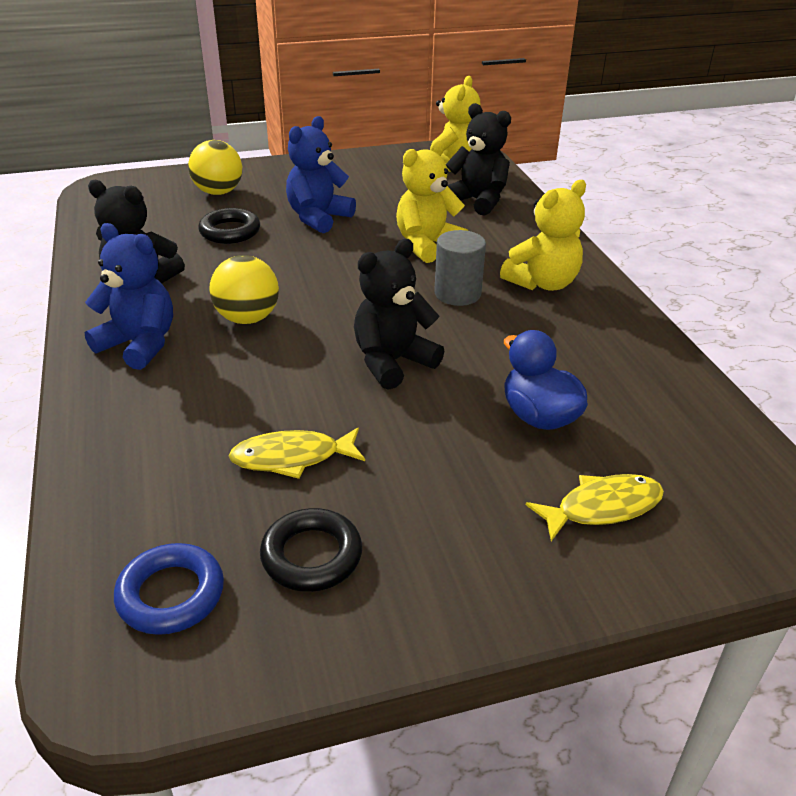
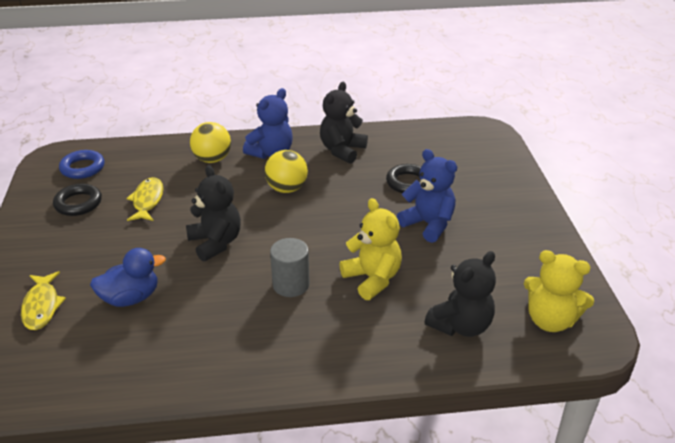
camera: 100 degrees right, 0 degrees up
yellow ball [188,140,242,195] -> yellow ball moved to [190,122,231,163]
yellow teddy bear [500,180,586,291] -> none

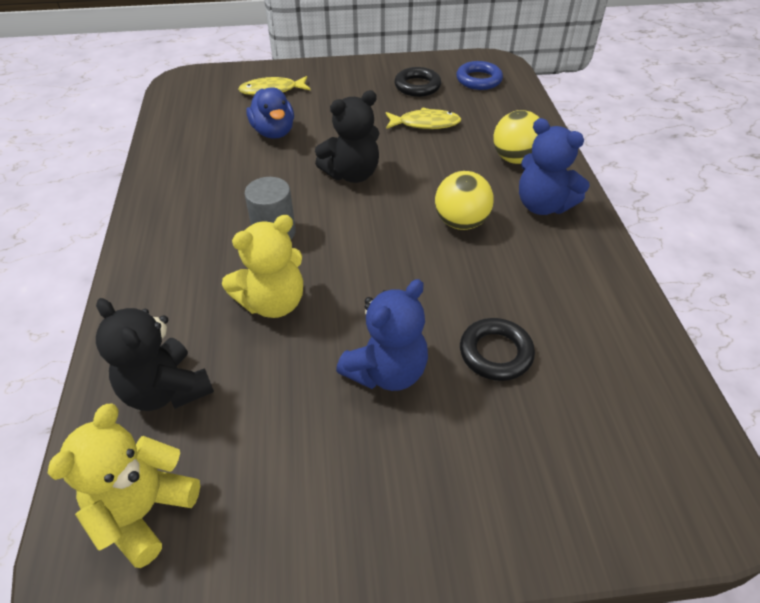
camera: 90 degrees right, 10 degrees up
black teddy bear [320,82,368,164] -> none

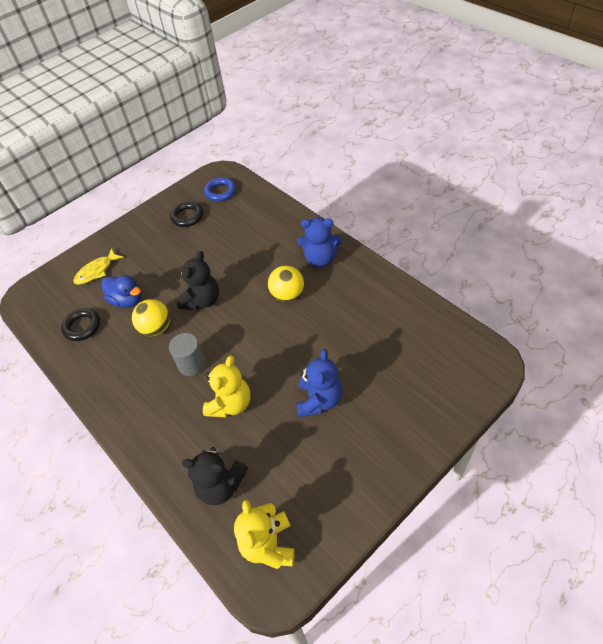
camera: 30 degrees left, 5 degrees up
yellow fish [386,108,461,129] -> none
black ring [460,318,535,381] -> black ring moved to [61,308,100,341]
yellow ball [493,110,539,164] -> yellow ball moved to [132,299,170,336]

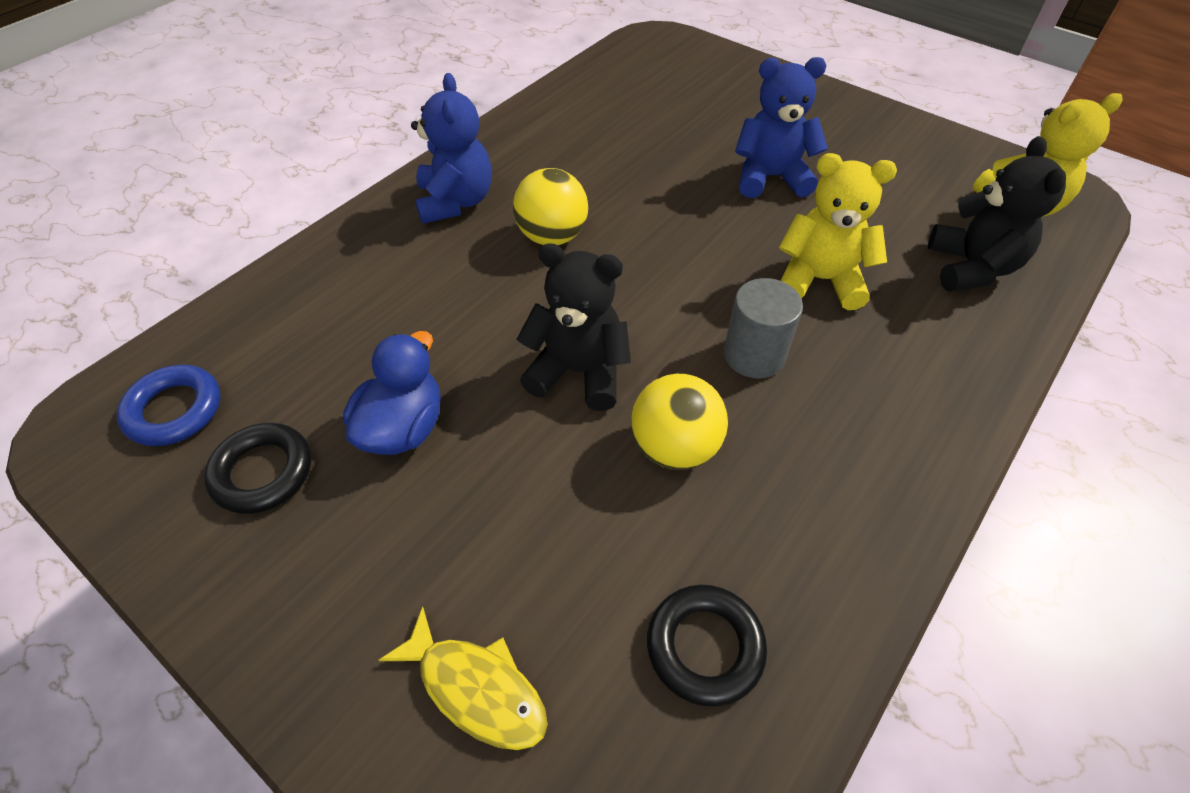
camera: 105 degrees left, 0 degrees up
blue duck [101,275,142,308] -> blue duck moved to [343,331,441,455]

